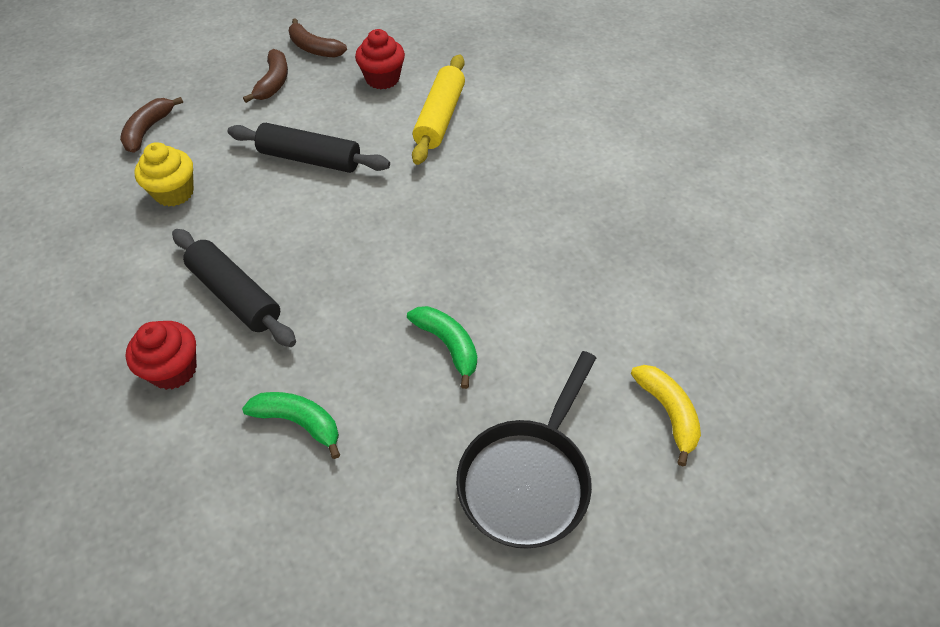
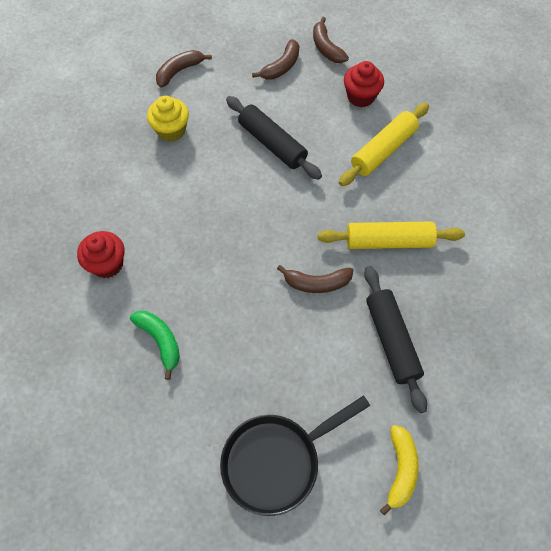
camera: 30 degrees right, 10 degrees up
black rolling pin [172,229,296,347] -> black rolling pin moved to [364,266,427,413]
green banana [407,306,477,389] -> none
none -> brown banana [277,265,353,293]
none -> yellow rolling pin [318,221,465,249]

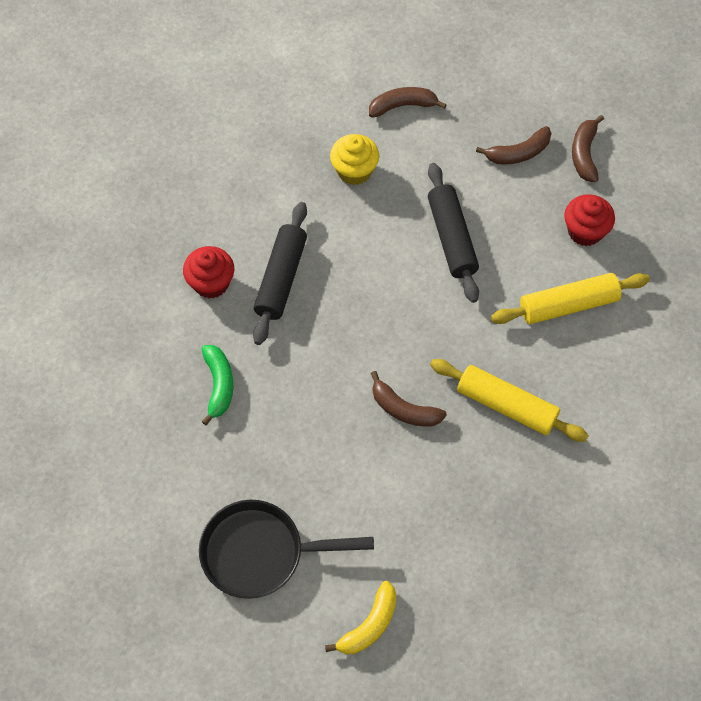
camera: 30 degrees right, 0 degrees up
black rolling pin [364,266,427,413] -> black rolling pin moved to [253,202,307,345]

